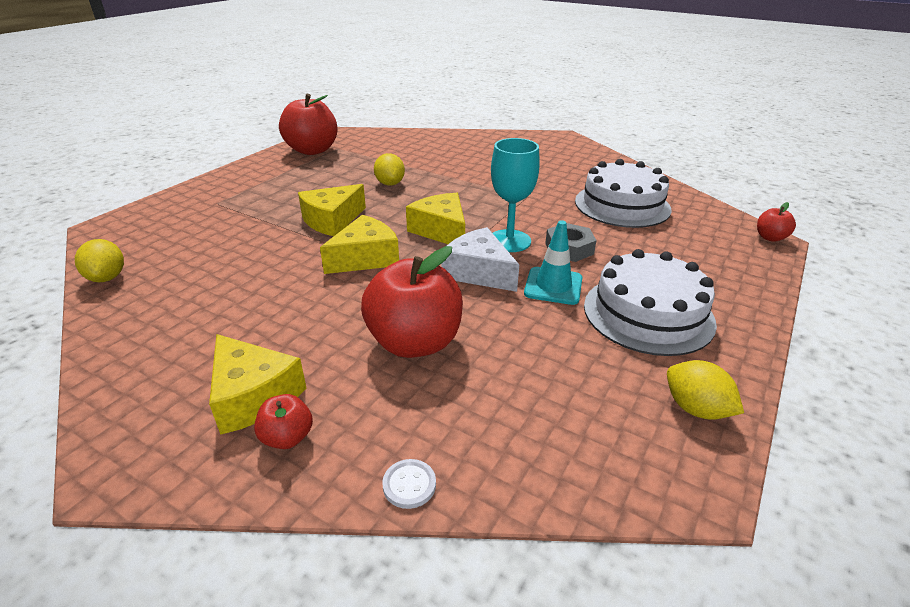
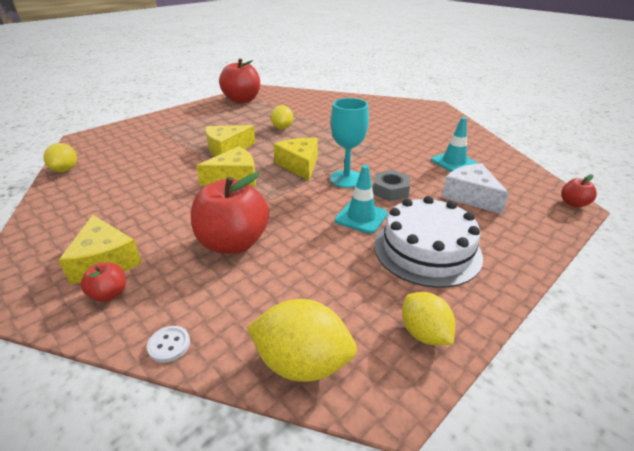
camera: 15 degrees right, 0 degrees up
white cheese [442,227,519,292] -> white cheese moved to [442,163,509,214]
white cake [575,159,671,228] -> turquoise traffic cone [431,117,478,172]
none -> yellow lemon [247,299,357,382]

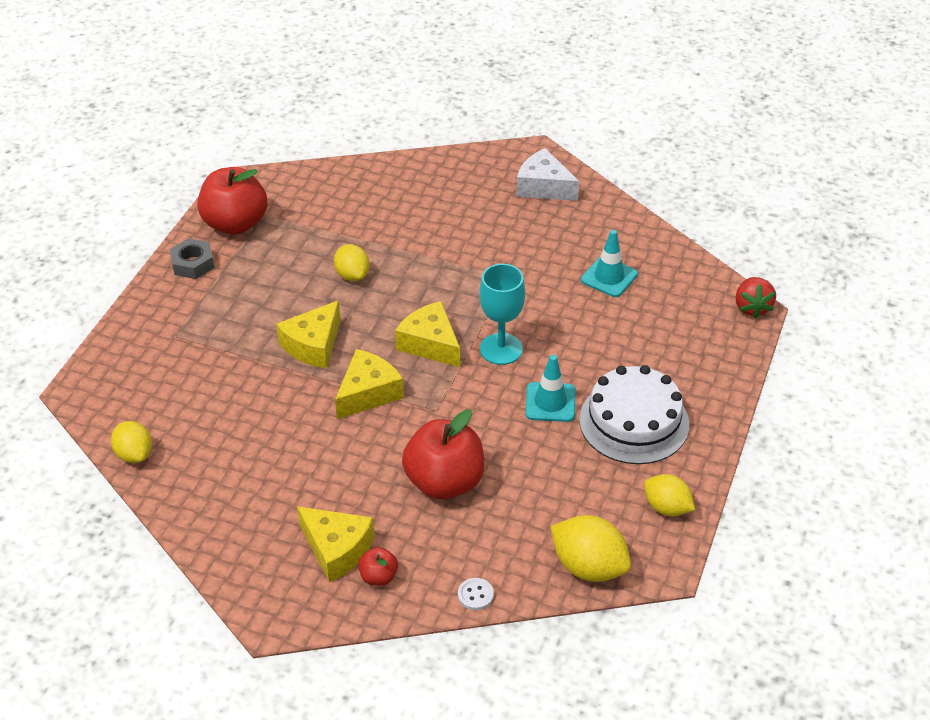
camera: 25 degrees left, 10 degrees up
yellow lemon [247,299,357,382] -> yellow lemon turned 45 degrees clockwise [551,515,631,582]
grey nut [373,170,410,201] -> grey nut moved to [170,238,214,279]
white cheese [442,163,509,214] -> white cheese moved to [516,148,579,201]
red apple [561,174,597,207] -> red strawberry [736,277,776,319]

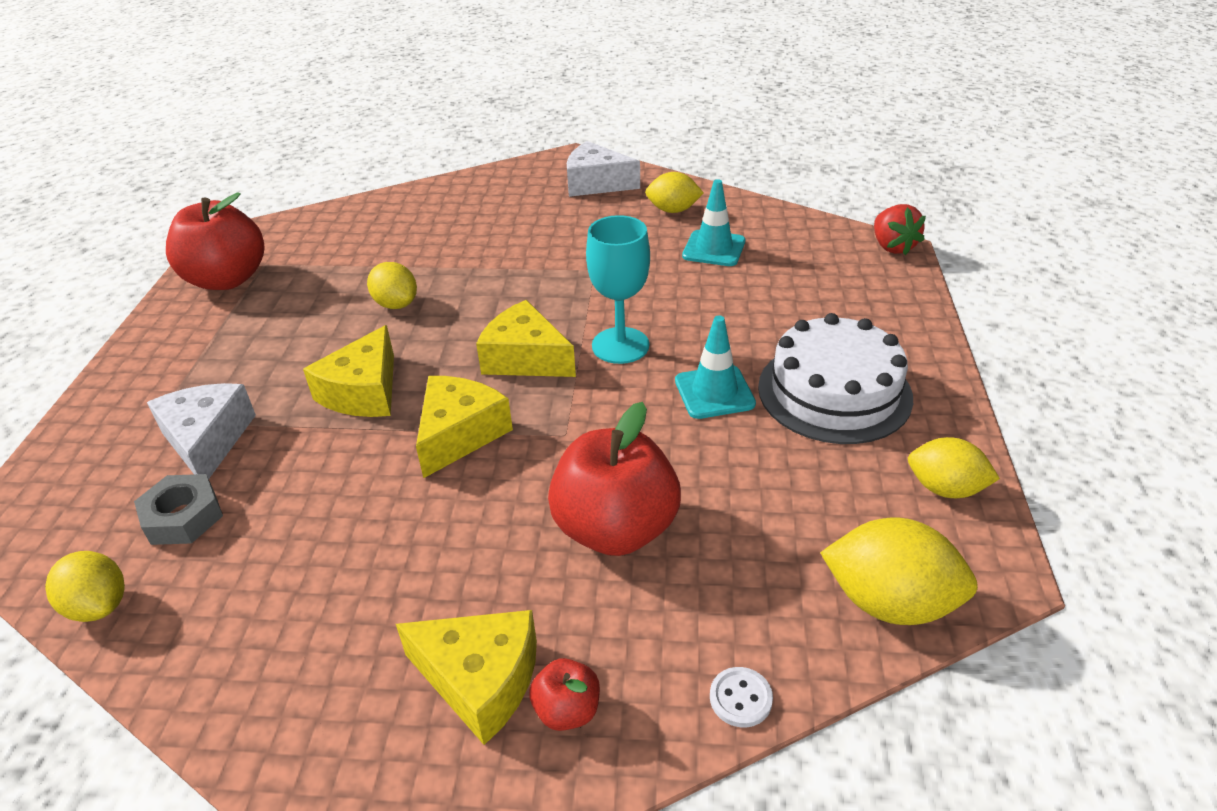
camera: 15 degrees left, 5 degrees down
grey nut [170,238,214,279] -> grey nut moved to [134,474,223,545]
none -> white cheese [147,383,256,479]
none -> yellow lemon [645,172,704,213]

